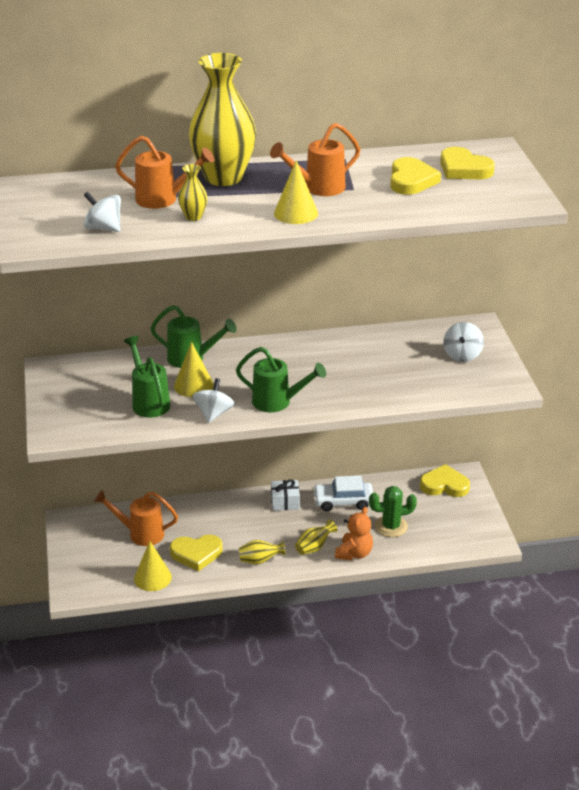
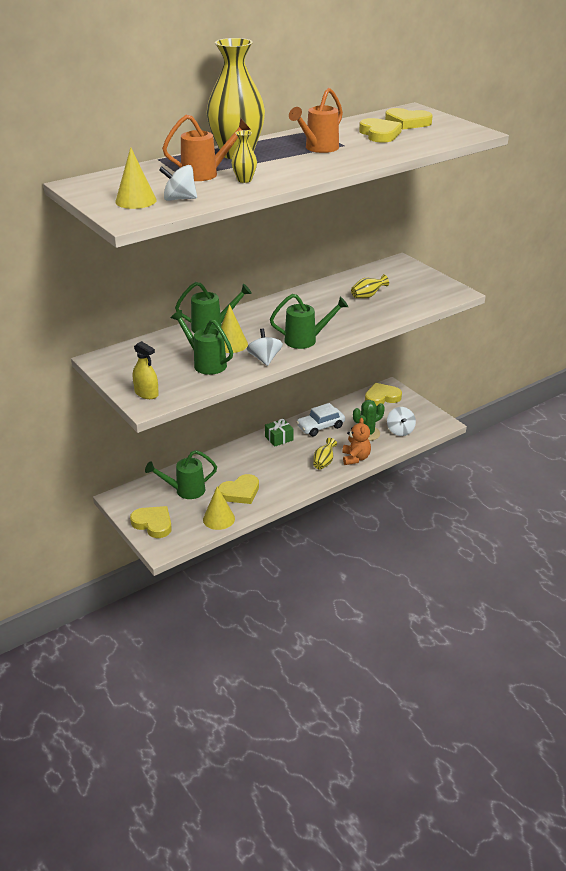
camera: 25 degrees left, 0 degrees up
orange watering can [94,490,178,546] -> green watering can [145,450,217,499]
yellow vase [239,540,286,564] -> yellow vase moved to [351,274,389,298]
white gift [271,479,300,511] -> green gift [265,419,294,447]
yellow cone [274,160,318,224] -> yellow cone moved to [115,147,157,209]
white spinning top [443,322,484,362] -> white spinning top moved to [387,407,416,436]
none -> yellow heart [130,506,172,538]
none -> yellow spray bottle [133,341,159,399]

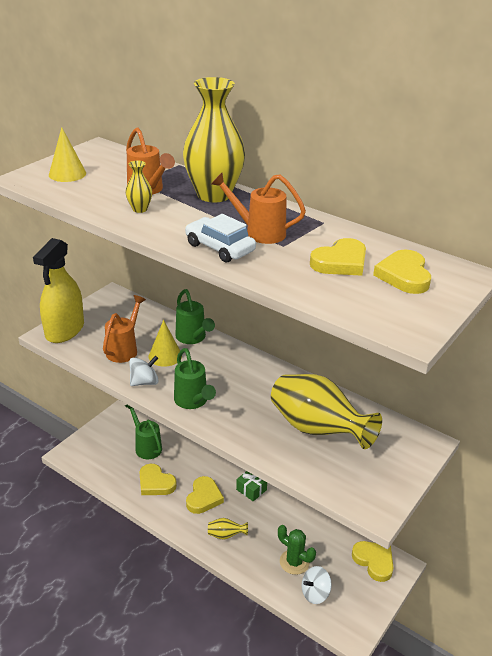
camera: 70 degrees right, 0 degrees up
yellow heart [130,506,172,538] -> yellow heart moved to [186,476,224,514]
yellow spray bottle [133,341,159,399] -> yellow spray bottle [33,238,84,343], size x2.01
white spinning top [159,165,197,201] -> none
green watering can [171,310,233,375] -> orange watering can [103,295,146,363]
yellow cone [203,486,235,530] -> none
white car [296,403,345,436] -> white car moved to [185,214,256,263]
orange teddy bear [342,418,371,465] -> none
yellow vase [351,274,389,298] -> yellow vase [271,374,382,449], size x2.39

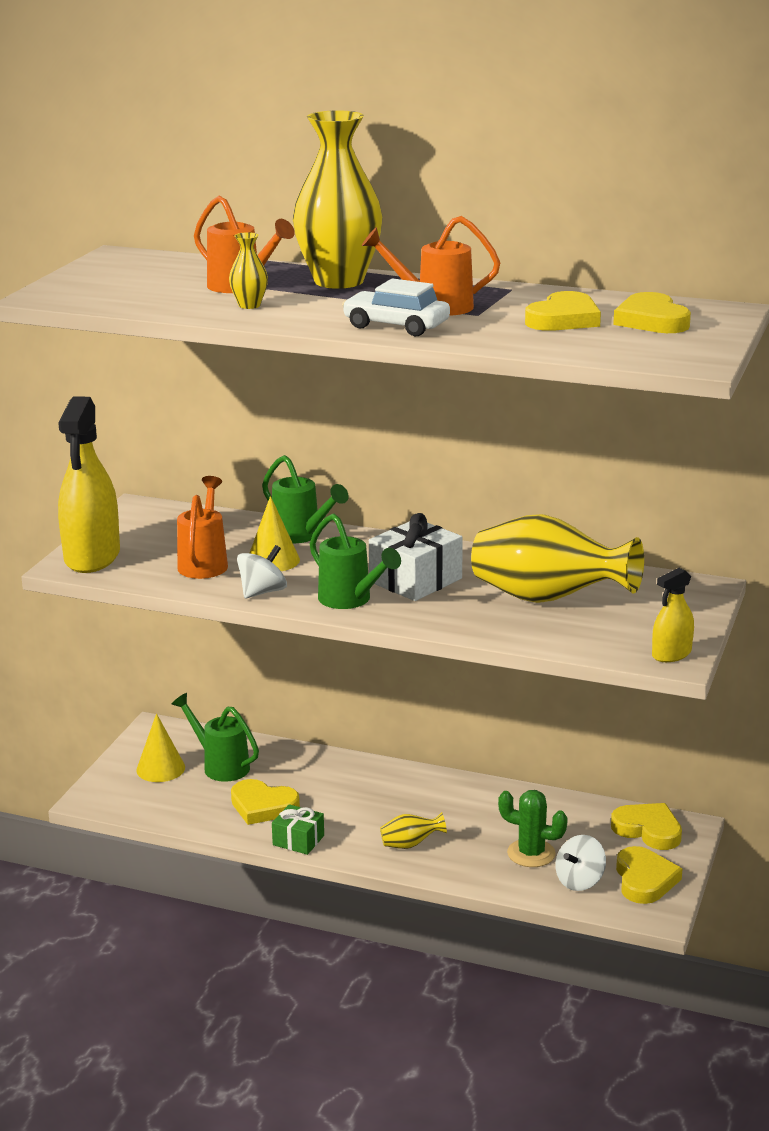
camera: 15 degrees left, 10 degrees down
yellow cone [49,127,86,182] -> yellow cone moved to [136,713,185,782]
yellow heart [186,476,224,514] -> yellow heart moved to [616,846,682,904]
green gift [236,471,267,501] -> green gift moved to [272,804,324,855]
none -> white gift [369,513,463,601]
none -> yellow spray bottle [652,568,694,662]

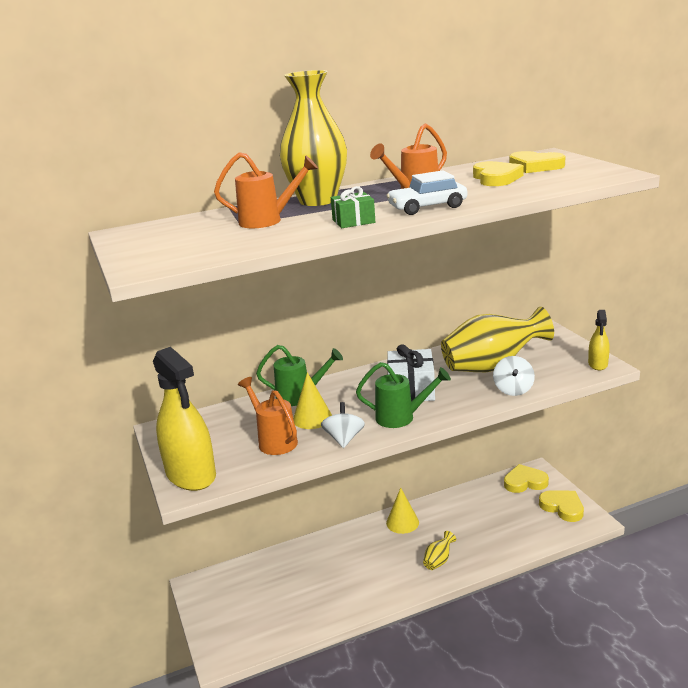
camera: 40 degrees left, 0 degrees up
yellow cone [136,713,185,782] -> yellow cone moved to [386,487,419,534]
green watering can [172,693,259,782] -> none
yellow vase [229,232,268,309] -> none
yellow heart [231,779,300,825] -> none
green gift [272,804,324,855] -> green gift moved to [331,186,375,228]
green cactus [498,790,568,867] -> none
white spinning top [556,835,606,891] -> white spinning top moved to [493,356,535,396]

